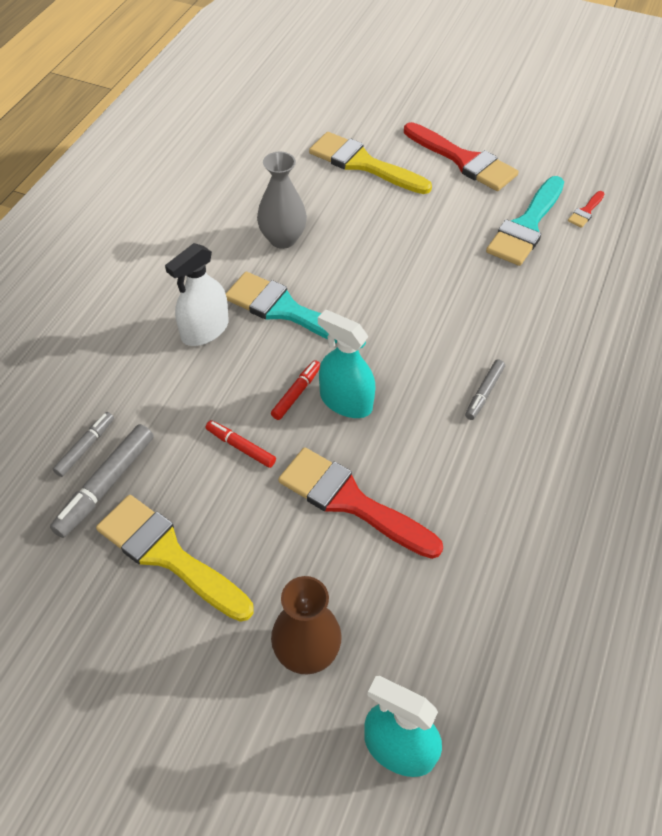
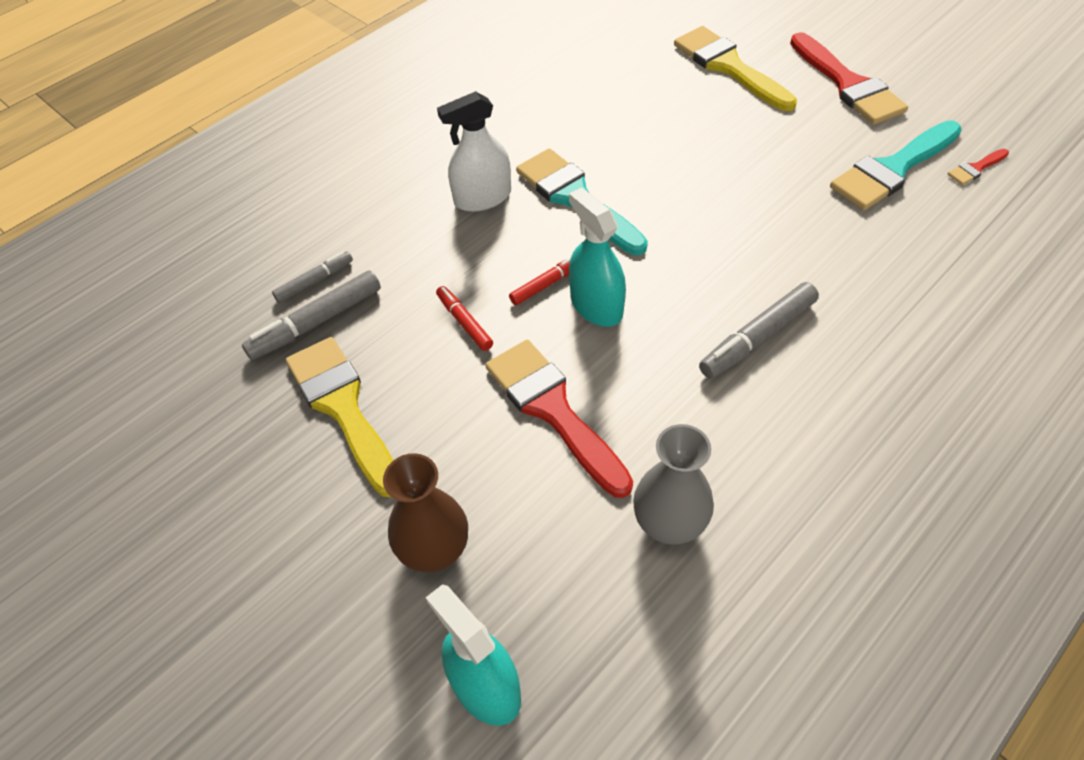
camera: 25 degrees right, 0 degrees up
grey vase [257,152,307,249] -> grey vase moved to [633,424,714,545]
grey marker [465,360,505,420] -> grey marker [699,282,819,379], size x1.65

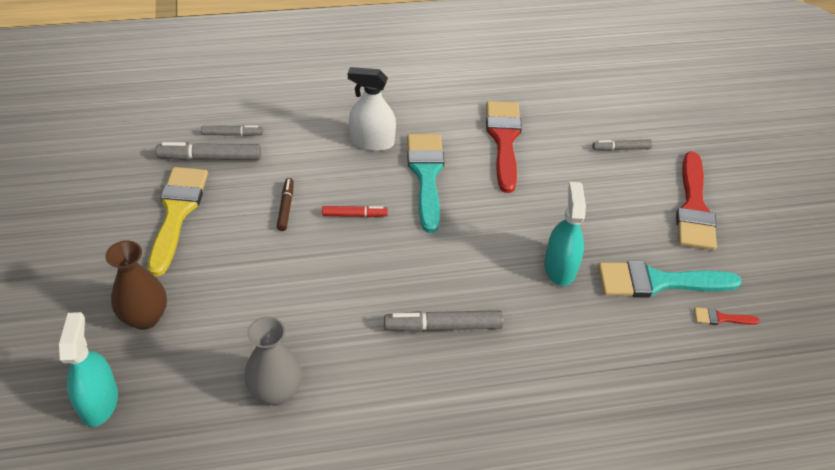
camera: 30 degrees right, 5 degrees down
red marker [436,286,493,351] -> brown marker [277,178,294,231]
red brush [486,340,633,498] -> red brush moved to [486,101,522,193]
turquoise spray bottle [569,188,626,327] -> turquoise spray bottle moved to [544,182,586,286]
yellow brush [674,26,797,111] -> grey marker [592,140,652,151]

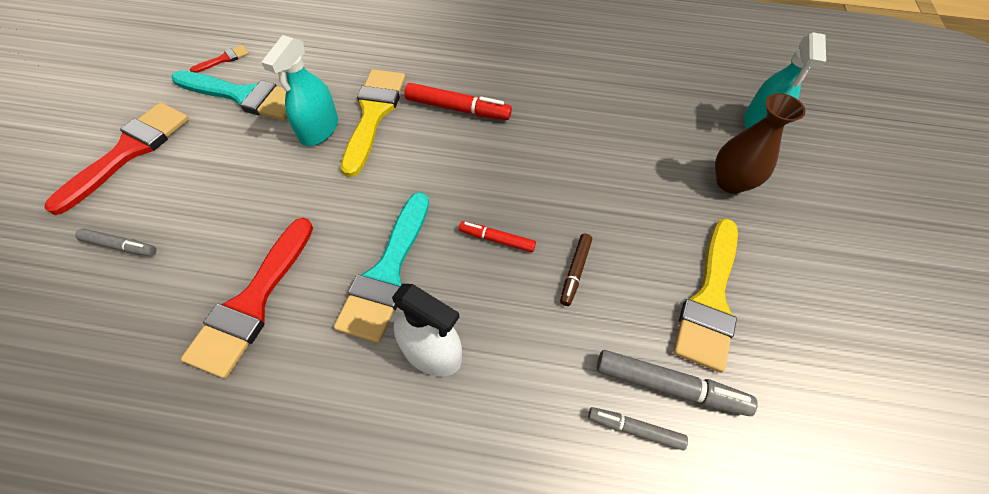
camera: 160 degrees left, 10 degrees up
grey vase [244,316,302,406] -> none
grey marker [384,310,504,332] -> red marker [404,83,512,120]
red brush [694,307,760,325] -> red brush turned 60 degrees counterclockwise [190,45,249,73]
none -> yellow brush [341,69,405,177]

